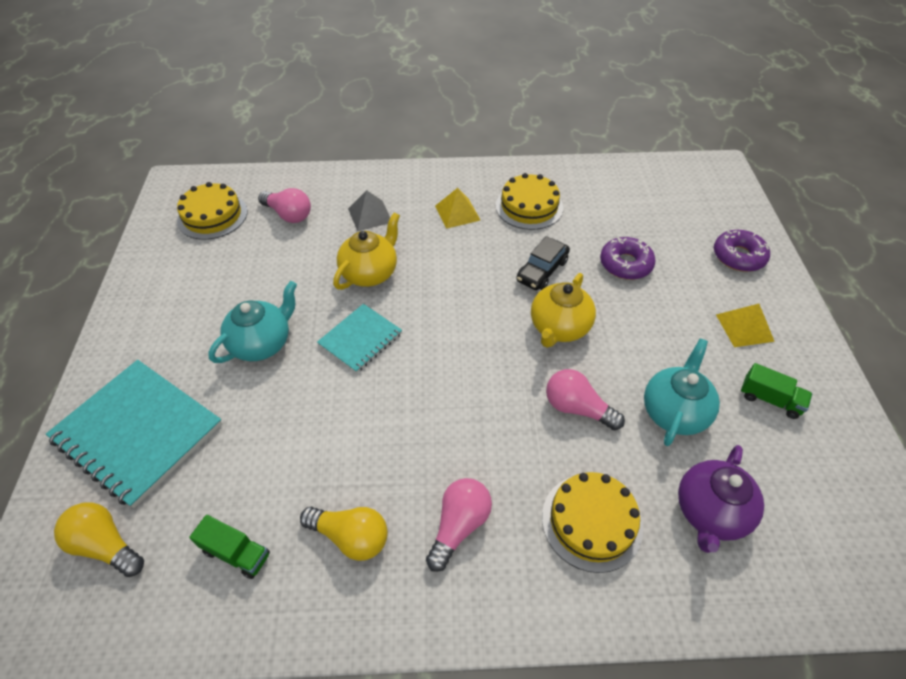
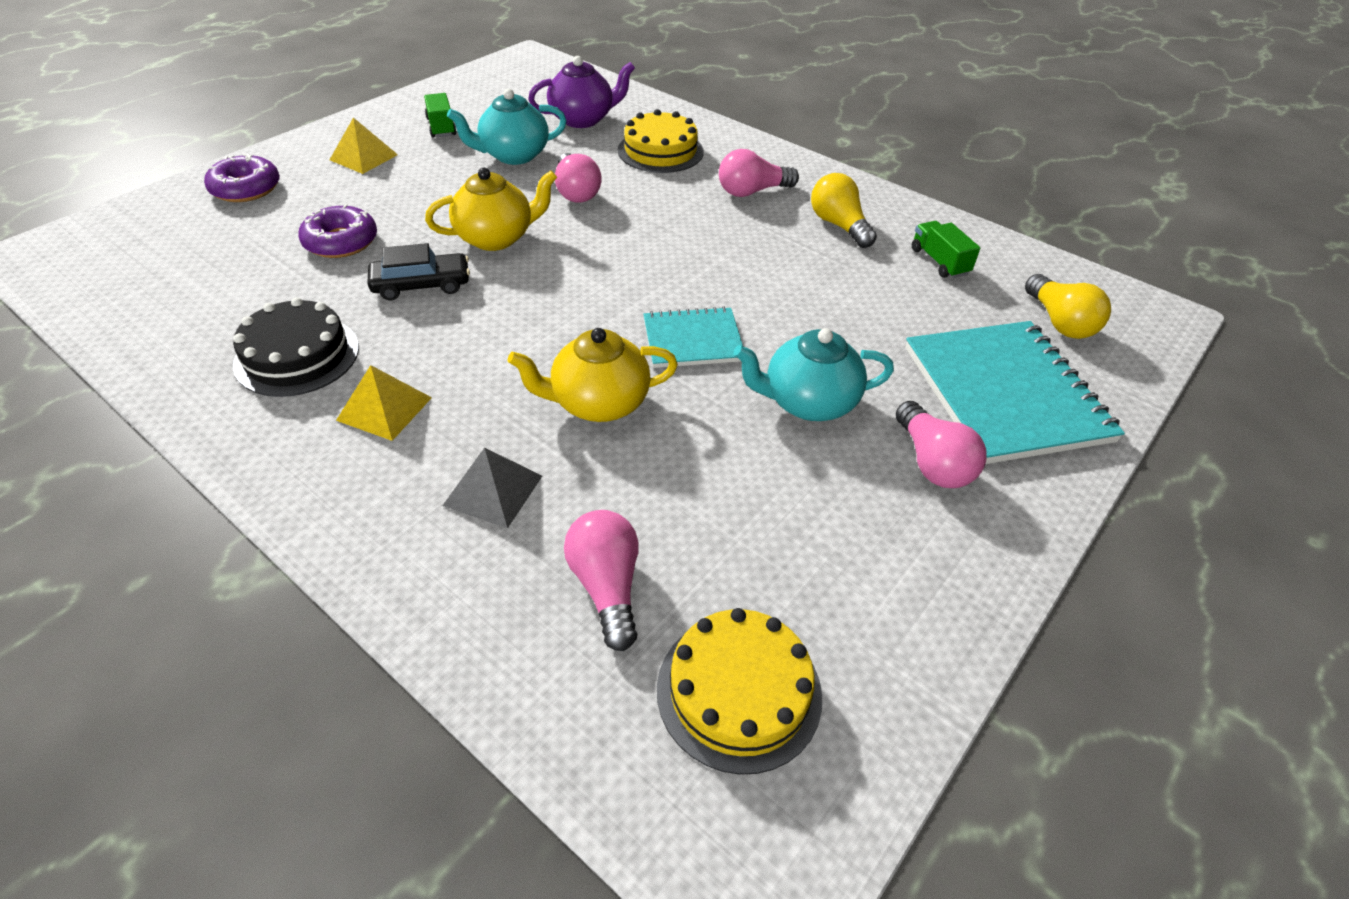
camera: 140 degrees left, 5 degrees down
yellow cake [496,173,563,230] -> black cake [233,297,359,397]
none -> pink light bulb [896,401,987,488]

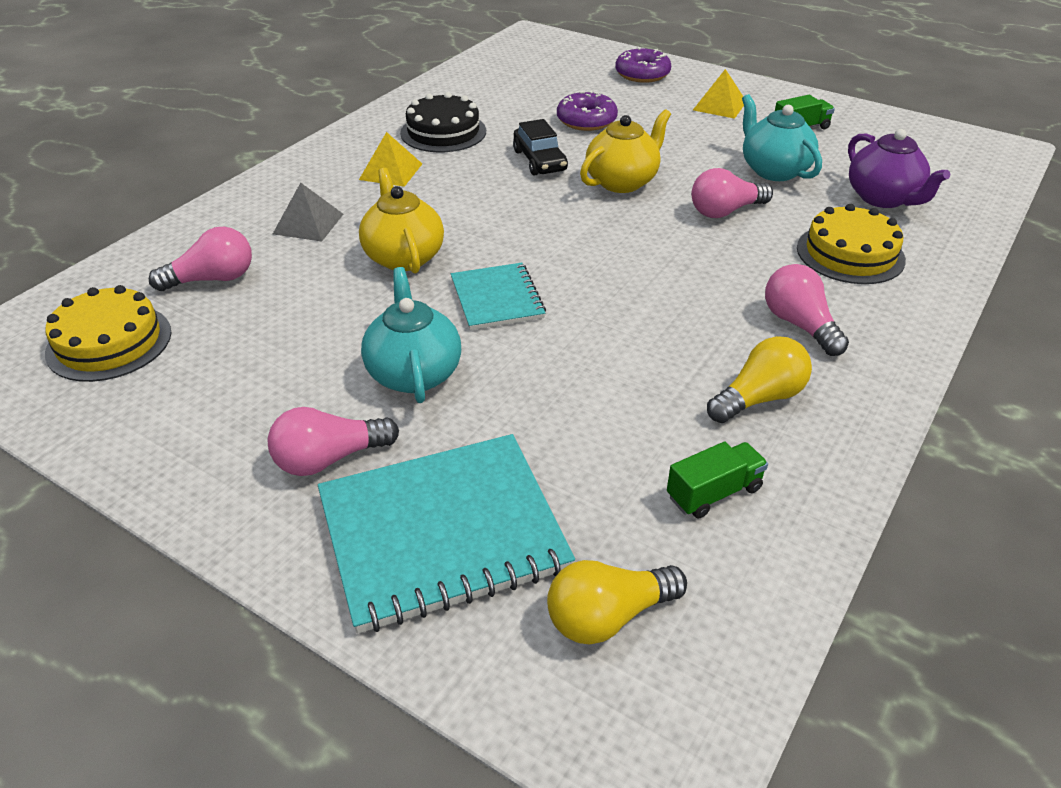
camera: 85 degrees right, 5 degrees down
yellow teapot [425,168,557,251] -> yellow teapot turned 105 degrees counterclockwise [580,109,671,193]

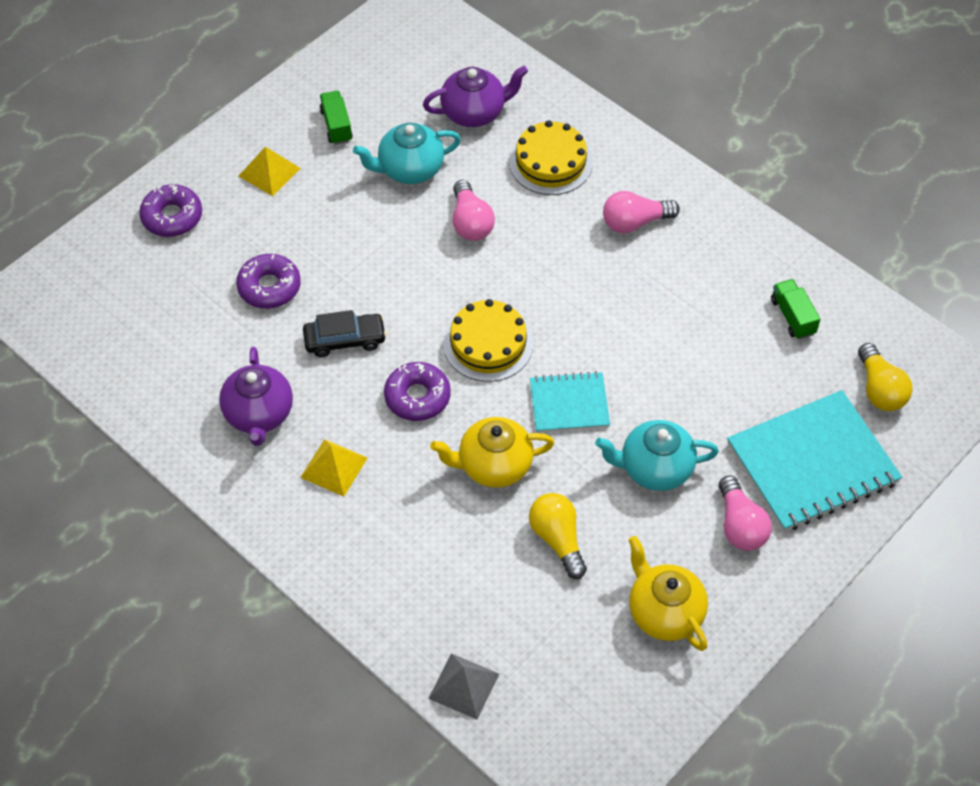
camera: 80 degrees left, 15 degrees up
yellow cake [45,285,171,382] -> yellow cake moved to [443,299,533,382]
pink light bulb [149,227,252,291] -> none
grey pyramid [273,182,343,241] -> grey pyramid moved to [428,653,499,719]
turquoise notebook [318,434,575,633] -> turquoise notebook turned 75 degrees clockwise [727,390,902,532]
black cake [400,92,486,152] -> purple teapot [219,347,293,446]
yellow teapot [580,109,671,193] -> yellow teapot moved to [628,536,708,651]
yellow light bulb [707,336,812,423] -> yellow light bulb moved to [529,493,587,579]
none -> purple donut [384,362,451,421]

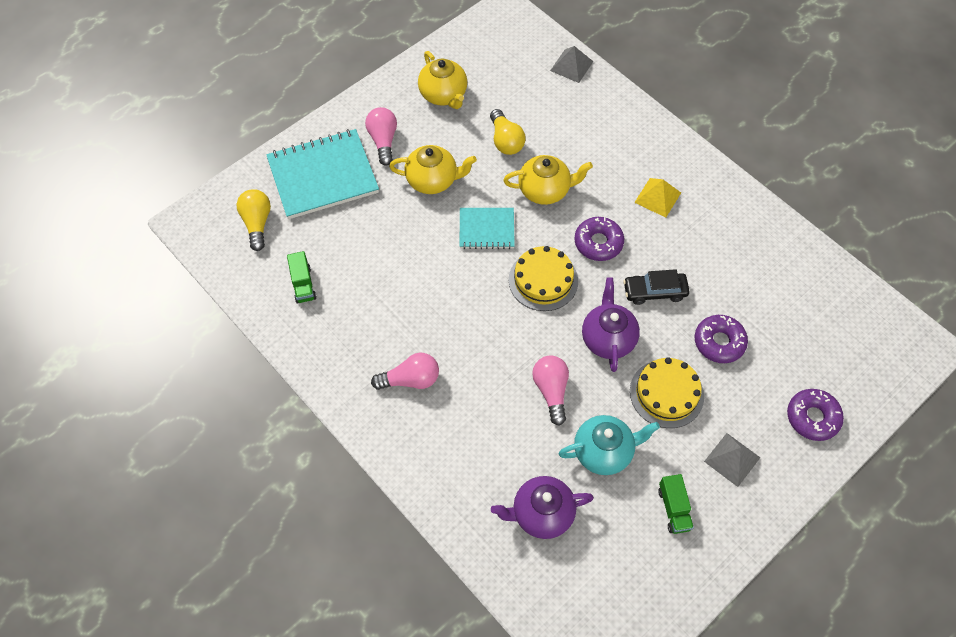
camera: 175 degrees left, 5 degrees up
purple teapot [219,347,293,446] -> purple teapot moved to [582,277,640,372]
yellow pyramid [239,147,301,196] -> grey pyramid [704,433,760,487]
yellow cake [509,120,593,195] -> yellow cake moved to [630,358,704,428]
turquoise teapot [595,420,719,491] -> yellow teapot [389,145,477,194]

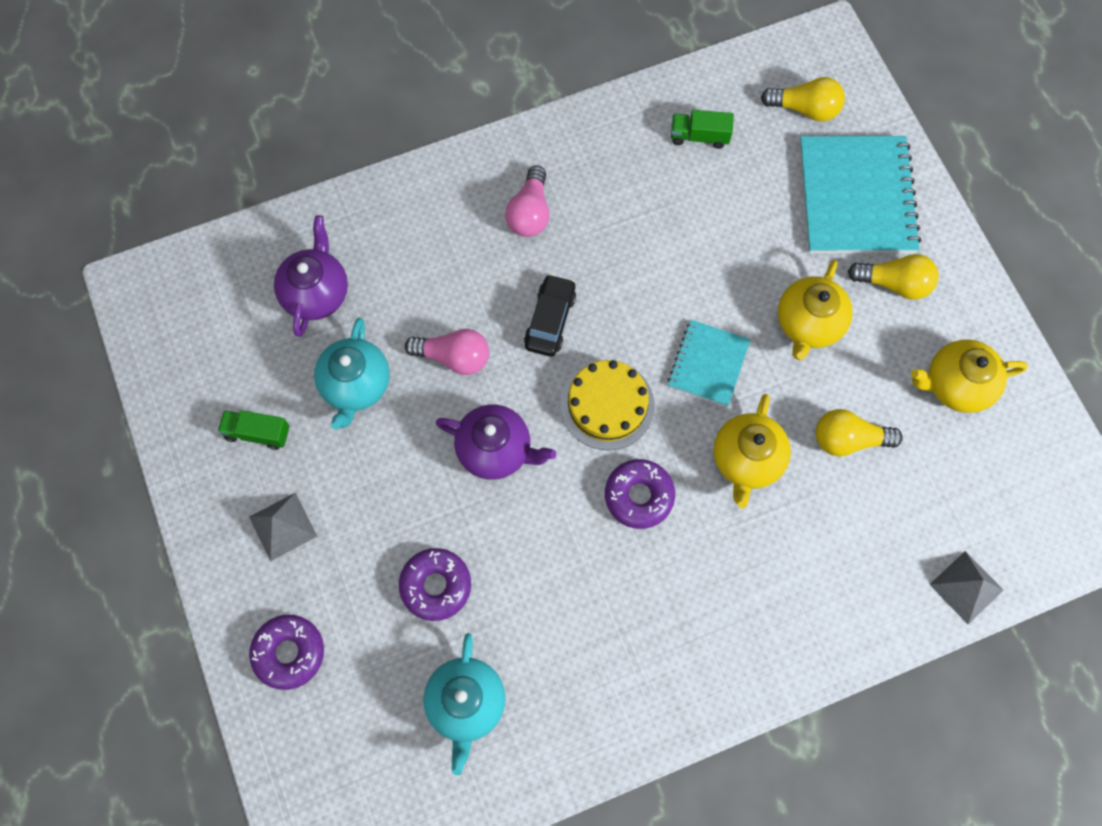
camera: 110 degrees right, 10 degrees up
pink light bulb [365,107,397,166] -> yellow light bulb [848,254,938,300]
black car [623,269,690,305] -> black car moved to [524,274,576,357]
yellow cake [630,358,704,428] -> none
yellow pyramid [634,178,681,218] -> none
none -> turquoise teapot [423,633,505,775]

